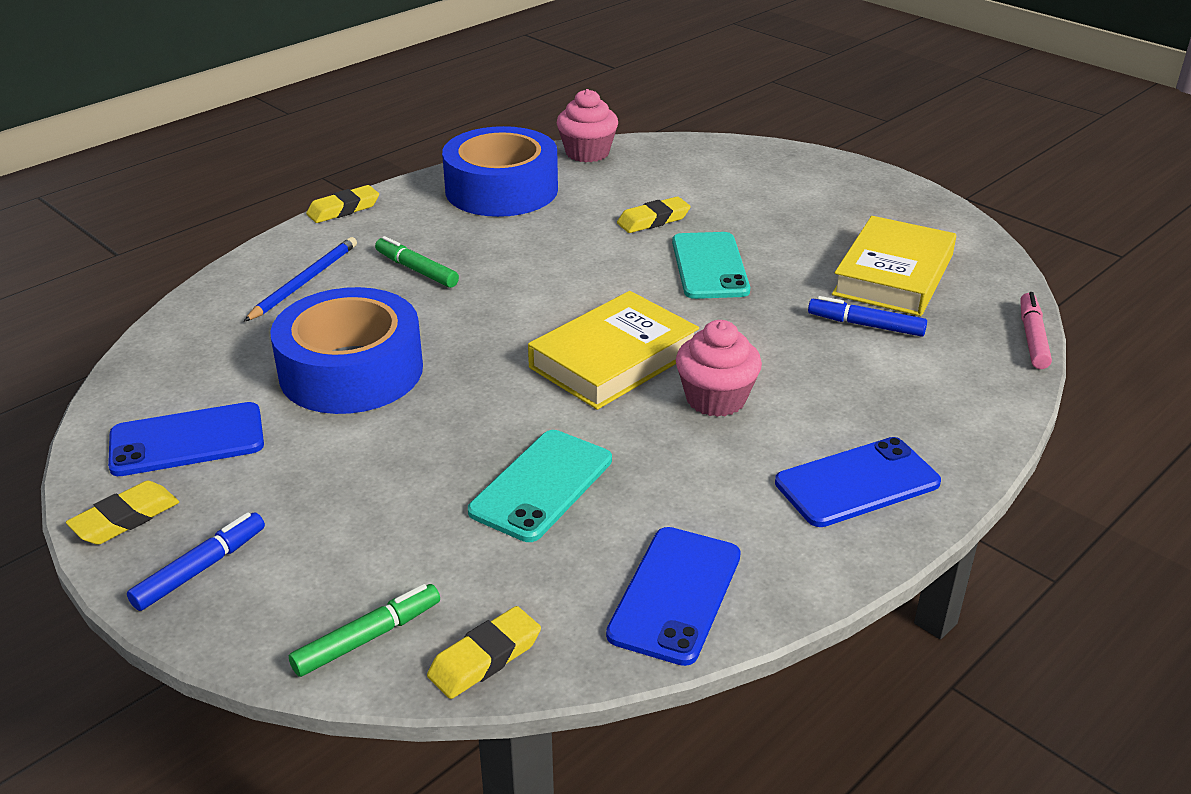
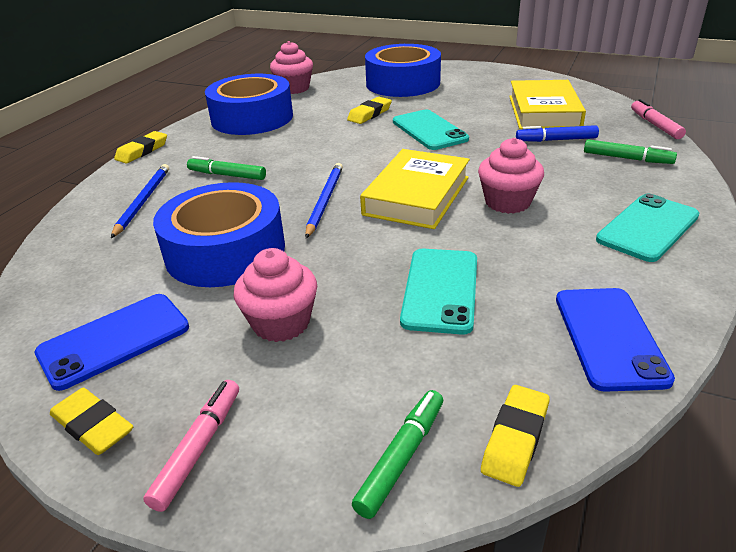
camera: 20 degrees left, 0 degrees up
yellow eraser [66,481,179,545] -> yellow eraser turned 75 degrees counterclockwise [50,388,133,455]
blue marker [127,512,265,611] -> pink marker [143,380,239,512]
blue phone [775,437,941,527] -> turquoise phone [596,193,699,262]
none -> pink cupcake [234,248,317,342]
none -> blue pencil [305,163,343,238]
none -> blue tape [365,44,441,97]
none -> green marker [584,139,677,164]

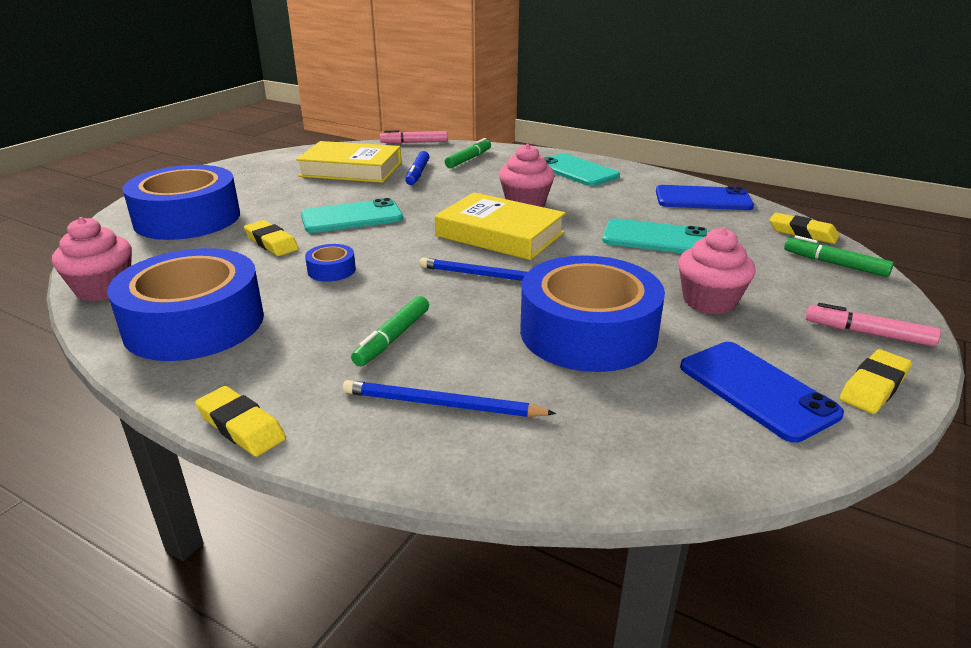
camera: 85 degrees left, 5 degrees down
none -> blue tape [305,244,356,282]

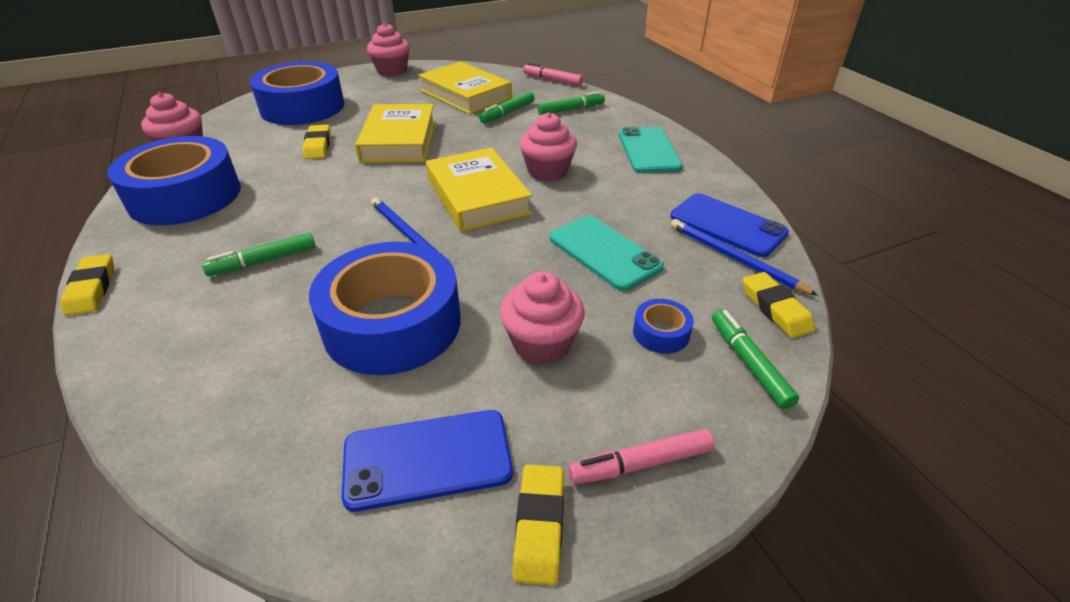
camera: 35 degrees right, 10 degrees up
turquoise phone [301,198,403,233] -> yellow book [355,104,436,163]
blue tape [305,244,356,282] -> blue tape moved to [633,299,694,354]
blue pencil [343,380,556,417] -> blue pencil moved to [671,219,818,296]
blue marker [405,151,429,185] -> green marker [479,92,535,123]
blue phone [680,342,844,443] -> blue phone turned 75 degrees clockwise [342,410,513,512]
pink marker [806,303,941,346] -> pink marker turned 75 degrees counterclockwise [568,429,714,484]
yellow eraser [840,349,912,414] -> yellow eraser turned 75 degrees counterclockwise [513,464,564,585]
none -> pink cupcake [367,23,410,76]

